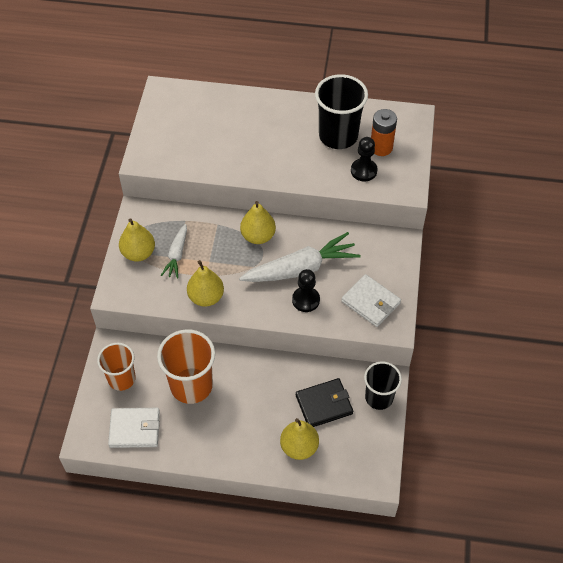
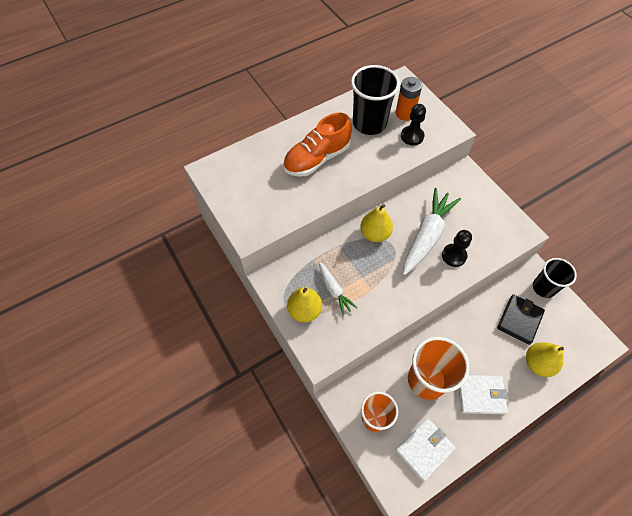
camera: 40 degrees left, 5 degrees up
yellow pear [187,260,224,307] -> none
white wallet [341,274,401,327] -> white wallet moved to [459,375,508,414]
none -> orange shoe [283,113,352,177]

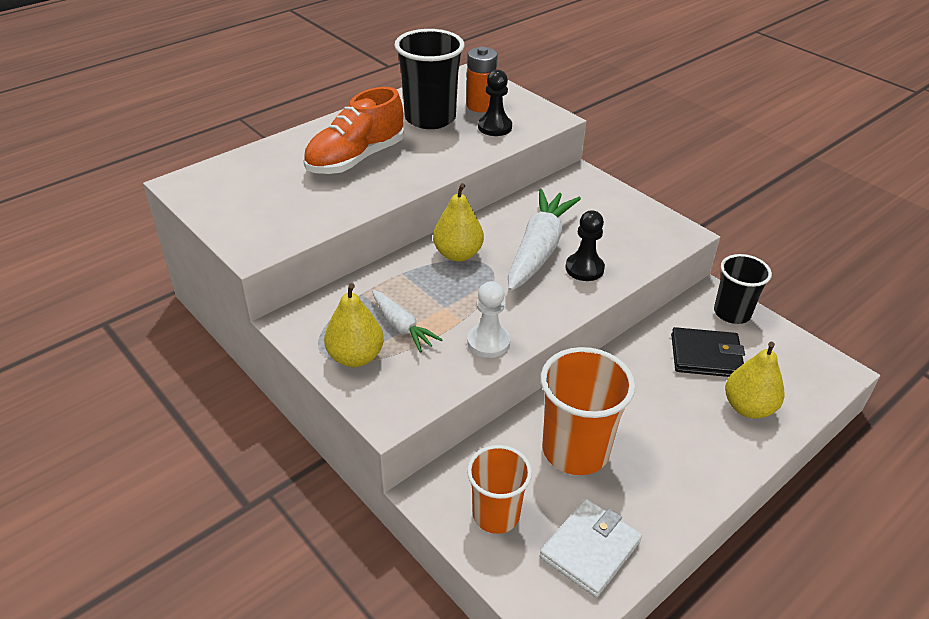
camera: 10 degrees left, 20 degrees down
white wallet [459,375,508,414] -> none
black wallet [497,294,545,345] -> black wallet turned 75 degrees clockwise [671,327,745,377]
none -> white pawn [467,281,510,358]

